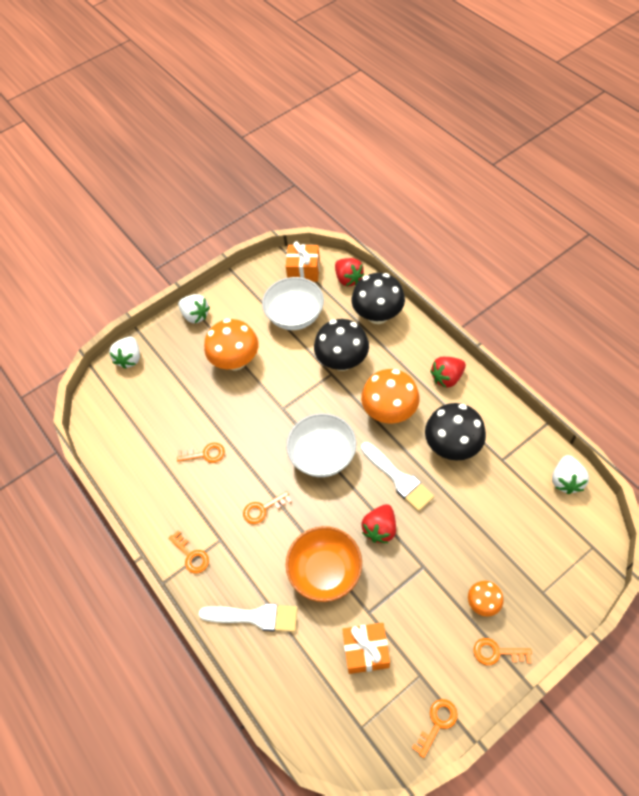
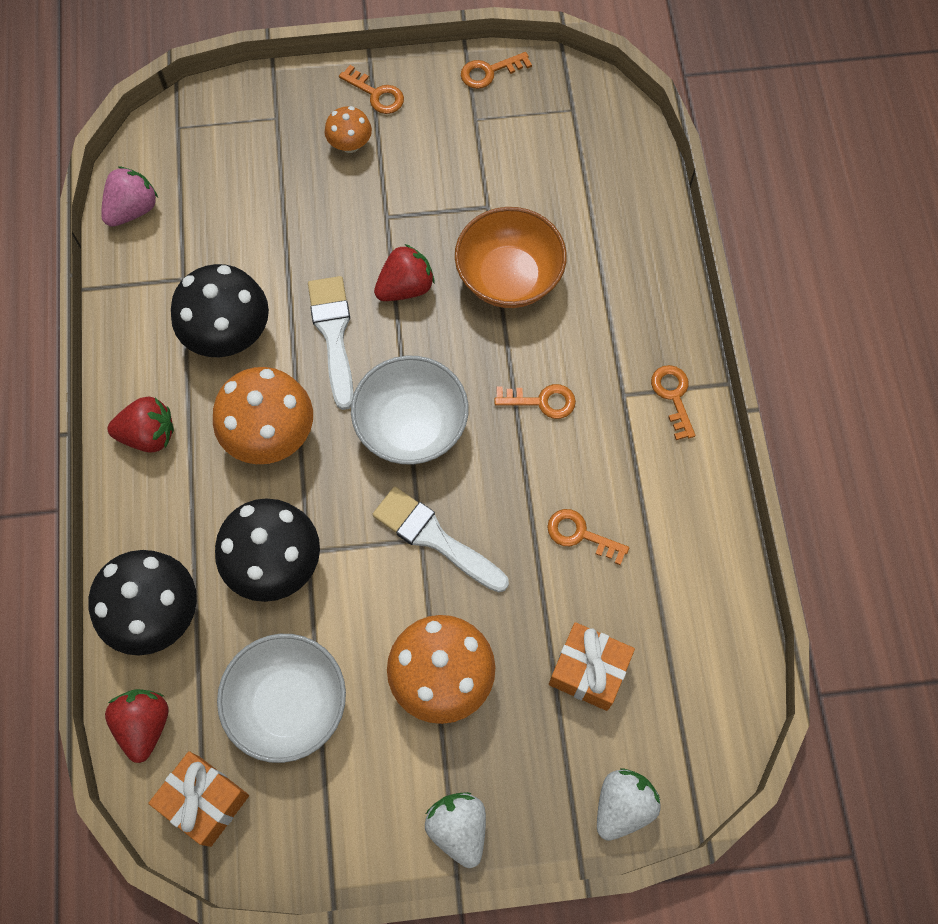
camera: 155 degrees left, 10 degrees up
white brush [199,603,298,632] -> white brush moved to [372,487,509,592]
orange gift [342,623,390,674] -> orange gift moved to [549,622,635,711]
white strawberry [552,455,589,494] -> pink strawberry [101,166,158,227]

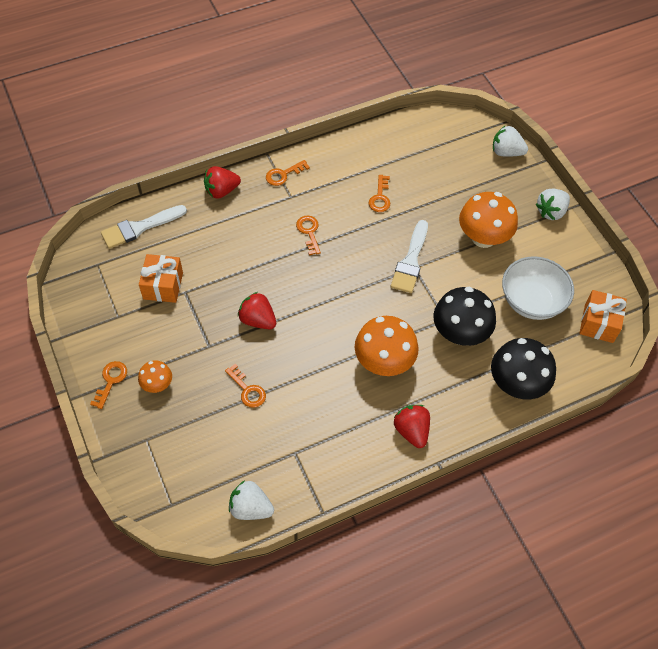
camera: 110 degrees left, 10 degrees down
pink strawberry [101,166,158,227] -> white strawberry [229,480,274,520]
red strawberry [105,689,169,763] -> red strawberry moved to [204,166,241,199]
black mushroom [171,264,269,357] -> none
white brush [308,276,354,410] -> white brush moved to [101,205,187,249]
white bowl [351,356,469,464] -> none
orange bowl [455,207,567,308] -> none
orange key [461,52,532,89] -> orange key moved to [225,364,266,408]
orange gift [549,622,635,711] -> orange gift moved to [139,254,183,303]

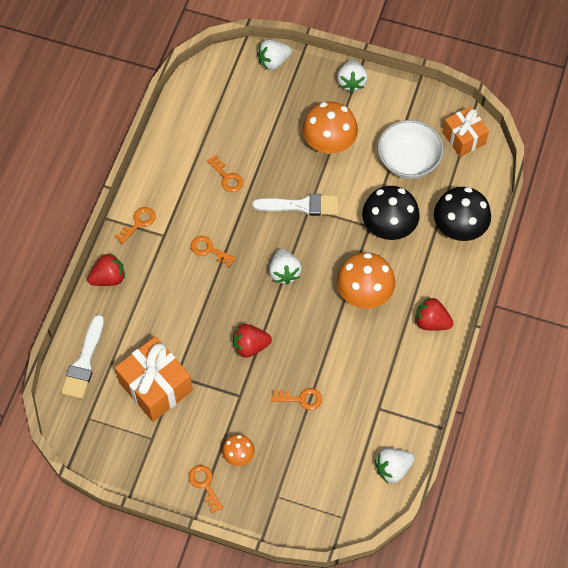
camera: 45 degrees left, 5 degrees up
orange gift [139,254,183,303] -> orange gift [115,337,193,422], size x1.52
red strawberry [204,166,241,199] -> red strawberry turned 135 degrees counterclockwise [87,253,125,286]
orange key [266,160,310,186] -> orange key turned 150 degrees counterclockwise [115,207,155,244]
white brush [391,220,428,293] -> white brush turned 60 degrees counterclockwise [253,194,338,216]
none -> white strawberry [269,249,302,285]

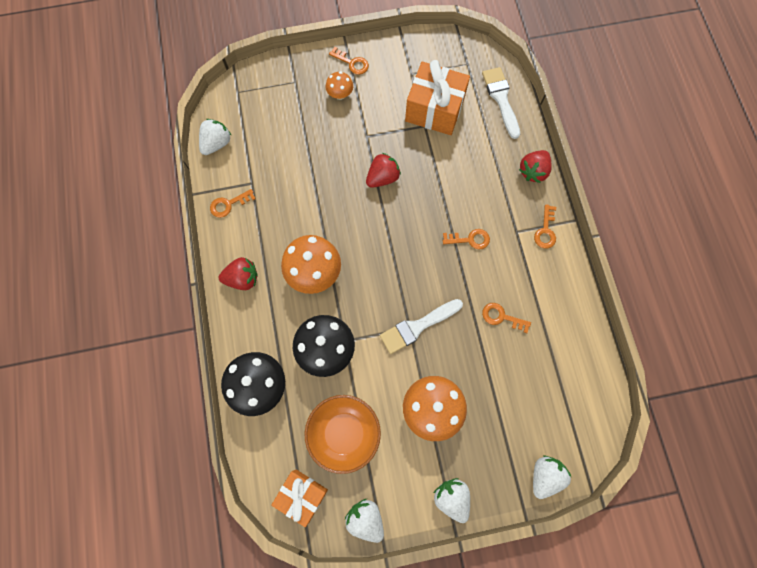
camera: 150 degrees right, 10 degrees up
white strawberry [269,249,302,285] -> white strawberry moved to [345,499,384,543]
orange key [272,388,322,410] -> orange key moved to [210,189,256,218]
white bowl [378,120,444,179] -> orange bowl [305,395,381,474]

